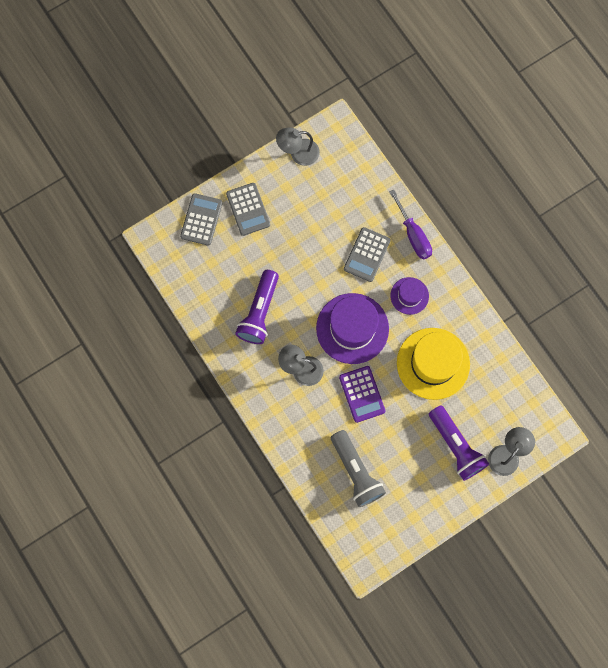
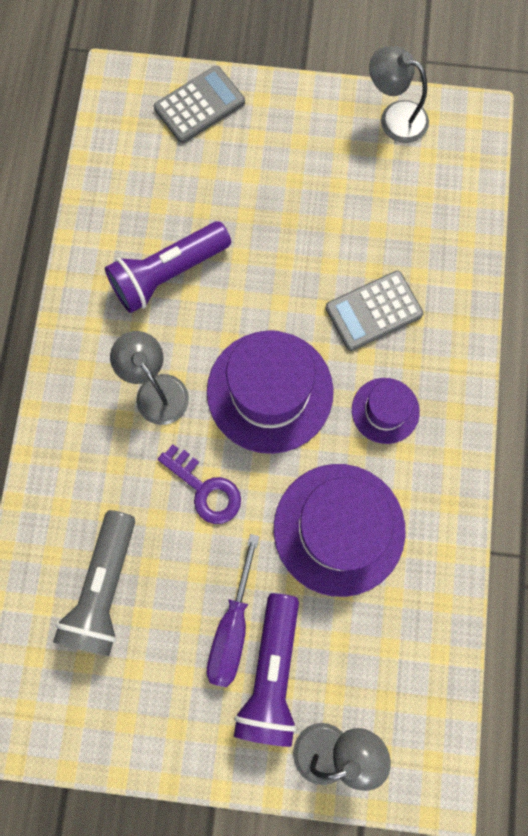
camera: 40 degrees right, 0 degrees up
grey calculator [226,183,270,236] -> none
purple calculator [339,366,385,423] -> purple key [158,444,241,524]
purple screwdriver [390,190,432,260] -> purple screwdriver moved to [207,534,260,687]
yellow hat [397,328,470,400] -> purple hat [274,464,405,597]

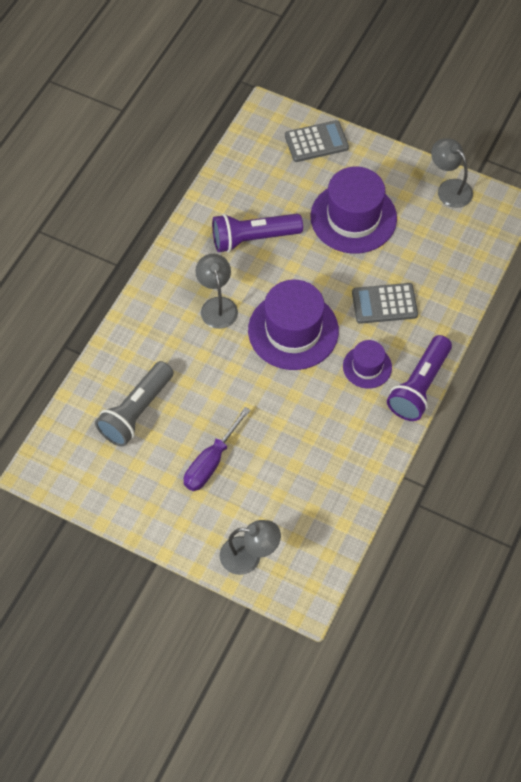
camera: 20 degrees right, 15 degrees down
purple key [158,444,241,524] -> none
purple flashlight [234,593,299,747] -> purple flashlight moved to [387,335,452,421]
purple hat [274,464,405,597] -> purple hat moved to [310,166,397,254]

